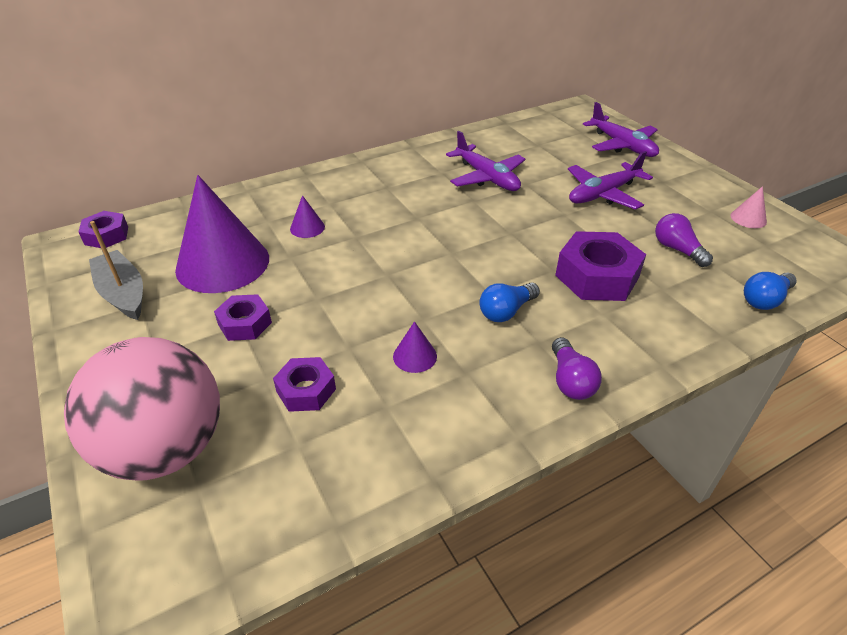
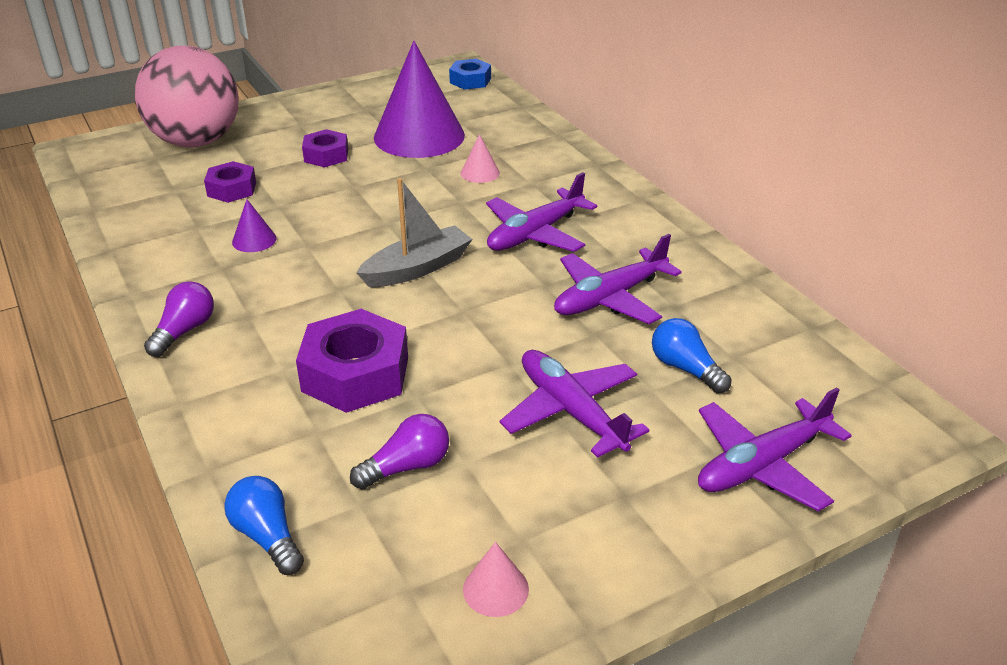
camera: 90 degrees right, 5 degrees down
purple nut [79,211,128,248] -> blue nut [449,59,491,90]
grey boat [89,221,143,320] -> grey boat moved to [356,178,473,287]
purple cone [290,195,325,238] -> pink cone [461,134,500,183]
blue light bulb [480,283,540,322] -> blue light bulb moved to [652,318,732,393]
purple light bulb [552,337,602,400] -> purple light bulb turned 120 degrees clockwise [144,281,214,357]
none -> purple plane [486,172,597,252]

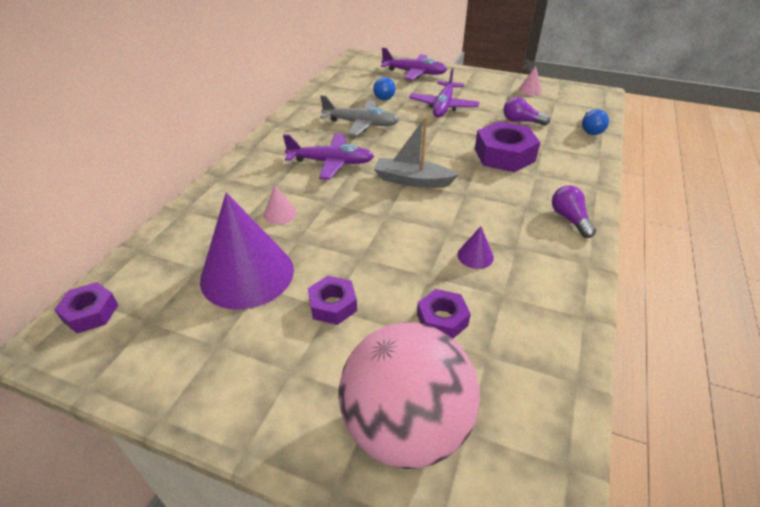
camera: 130 degrees left, 5 degrees up
purple light bulb [144,281,214,357] -> purple light bulb turned 90 degrees clockwise [552,185,596,238]
blue nut [449,59,491,90] -> purple nut [54,282,118,333]
purple plane [554,234,682,324] -> grey plane [320,95,399,136]

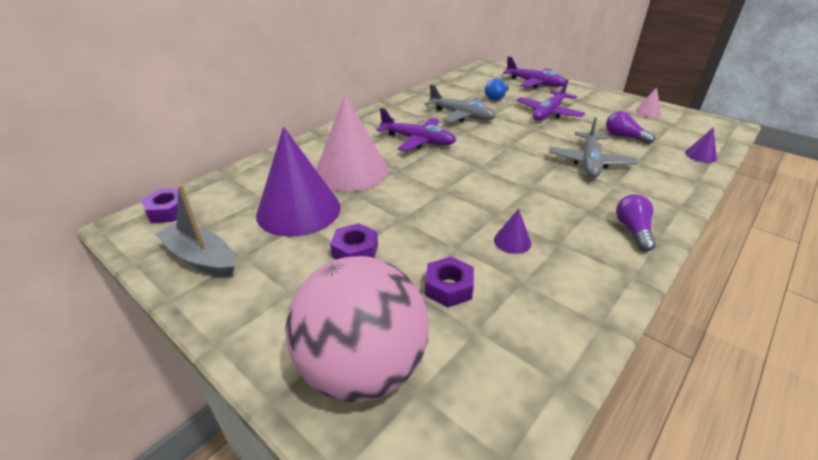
camera: 20 degrees right, 5 degrees down
pink cone [264,185,297,224] -> pink cone [316,94,388,191], size x2.46
grey boat [374,117,458,188] -> grey boat moved to [155,184,235,277]
purple nut [475,121,540,172] -> grey plane [549,117,638,178]
blue light bulb [582,109,609,135] -> purple cone [685,127,717,163]

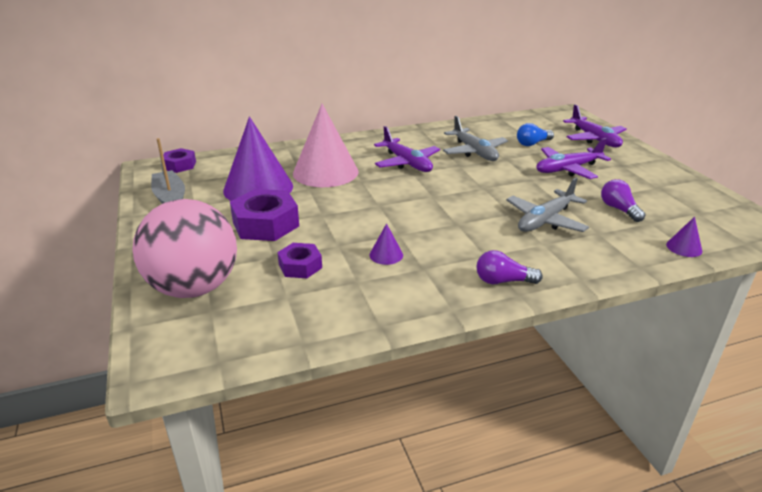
camera: 30 degrees right, 5 degrees down
purple nut [330,223,378,260] -> purple nut [230,189,299,241], size x1.71
purple light bulb [616,194,656,252] -> purple light bulb turned 120 degrees counterclockwise [476,250,543,284]
pink cone [635,87,661,117] -> none

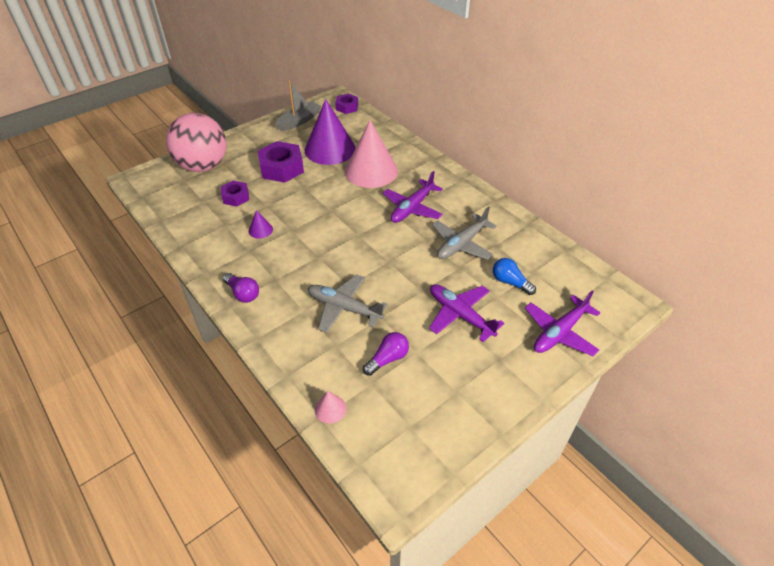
camera: 70 degrees right, 15 degrees up
purple light bulb [476,250,543,284] -> purple light bulb turned 150 degrees clockwise [223,273,259,303]
purple cone [666,217,702,257] -> pink cone [315,391,346,424]

